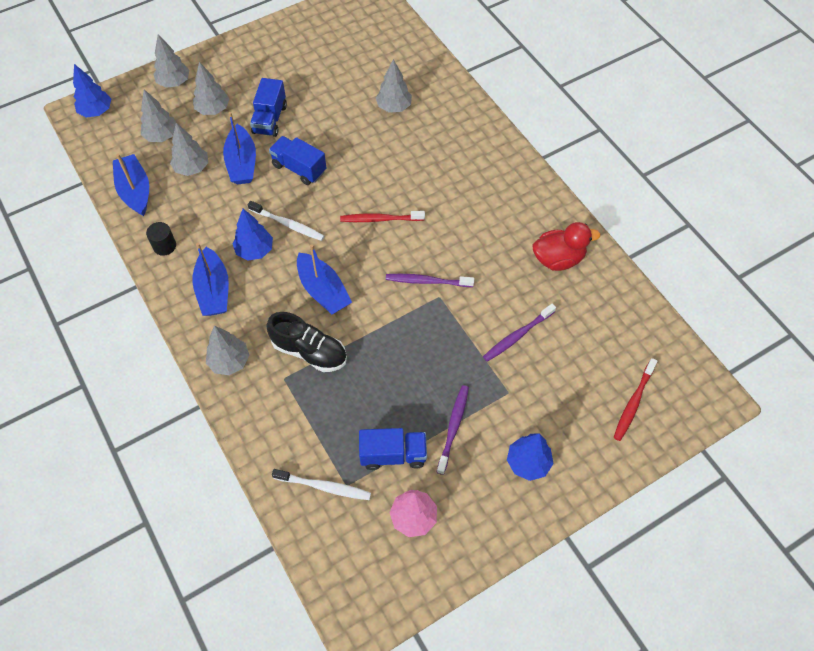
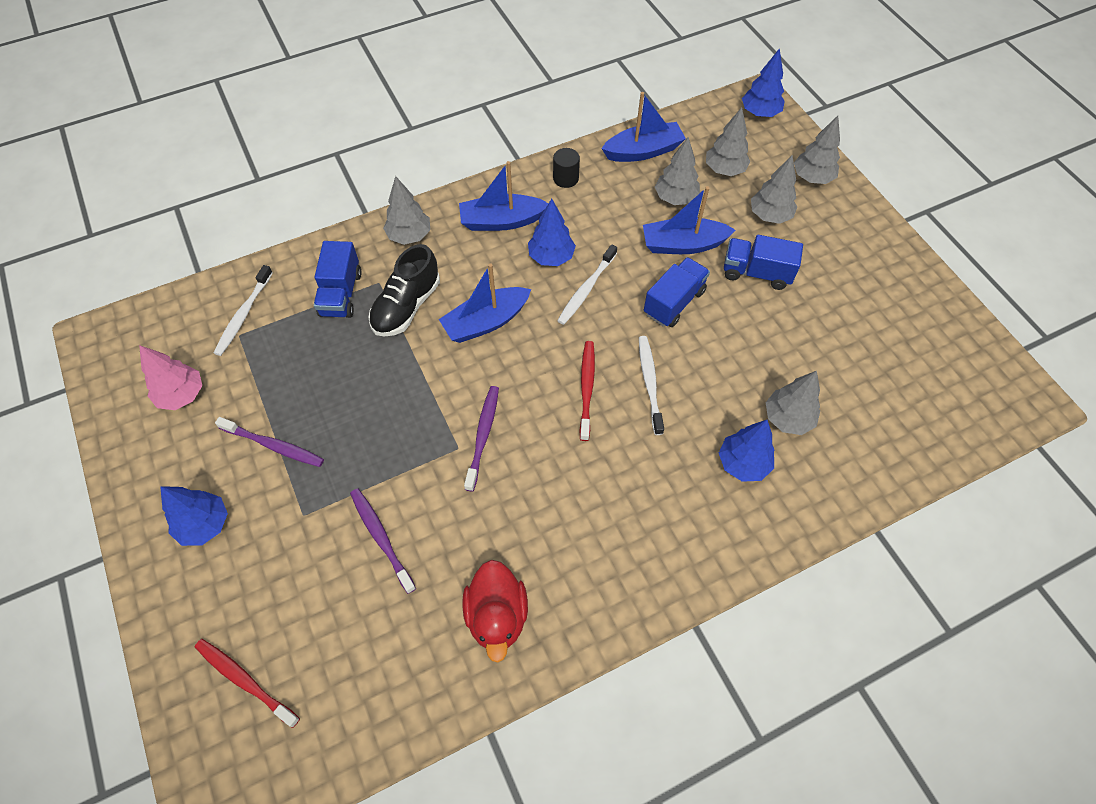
camera: 95 degrees right, 0 degrees up
blue truck [359,428,427,470] -> blue truck moved to [314,241,362,318]
none -> white toothbrush [639,336,664,435]
none -> blue tree [719,420,774,482]

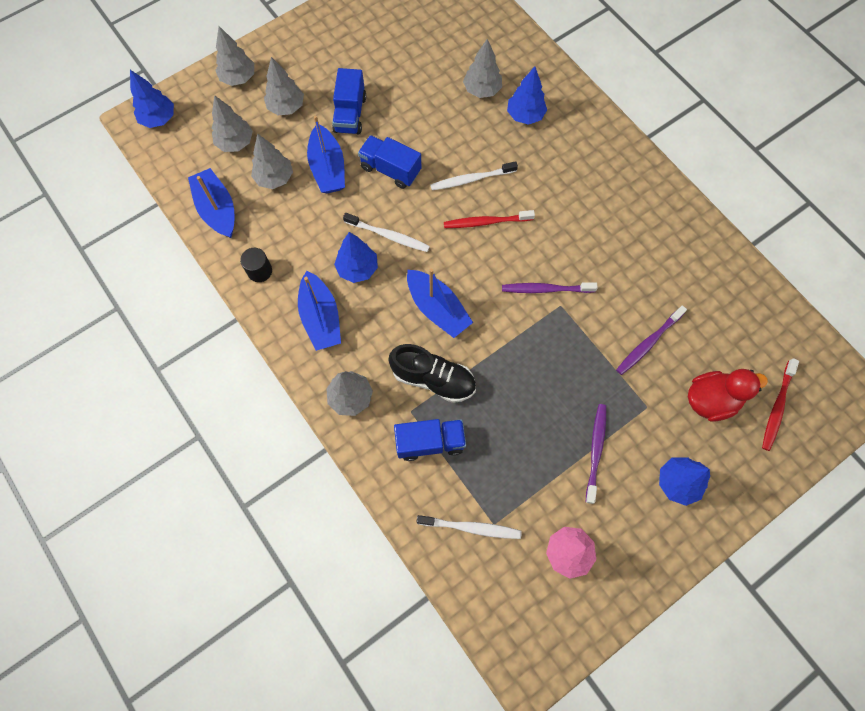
camera: 100 degrees left, 10 degrees up
red duck [462,560,528,662] -> red duck moved to [688,369,768,422]

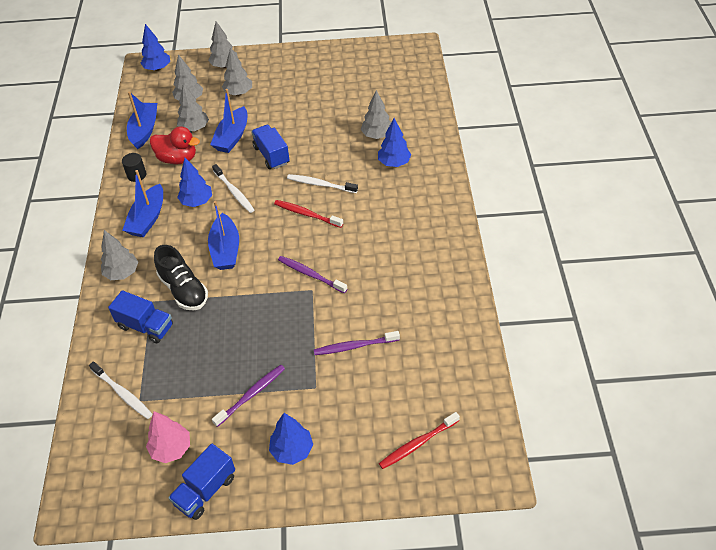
camera: 35 degrees right, 20 degrees down
blue truck [332,68,366,134] -> blue truck moved to [168,443,235,520]
red duck [688,369,768,422] -> red duck moved to [150,127,200,165]

